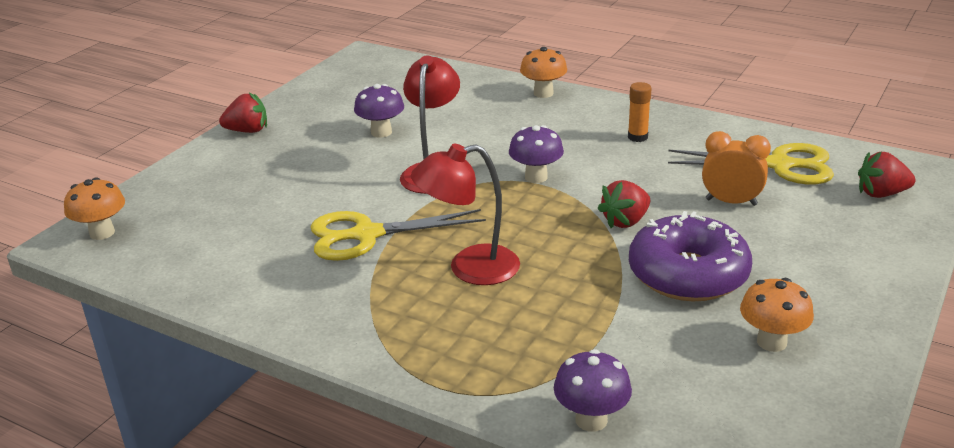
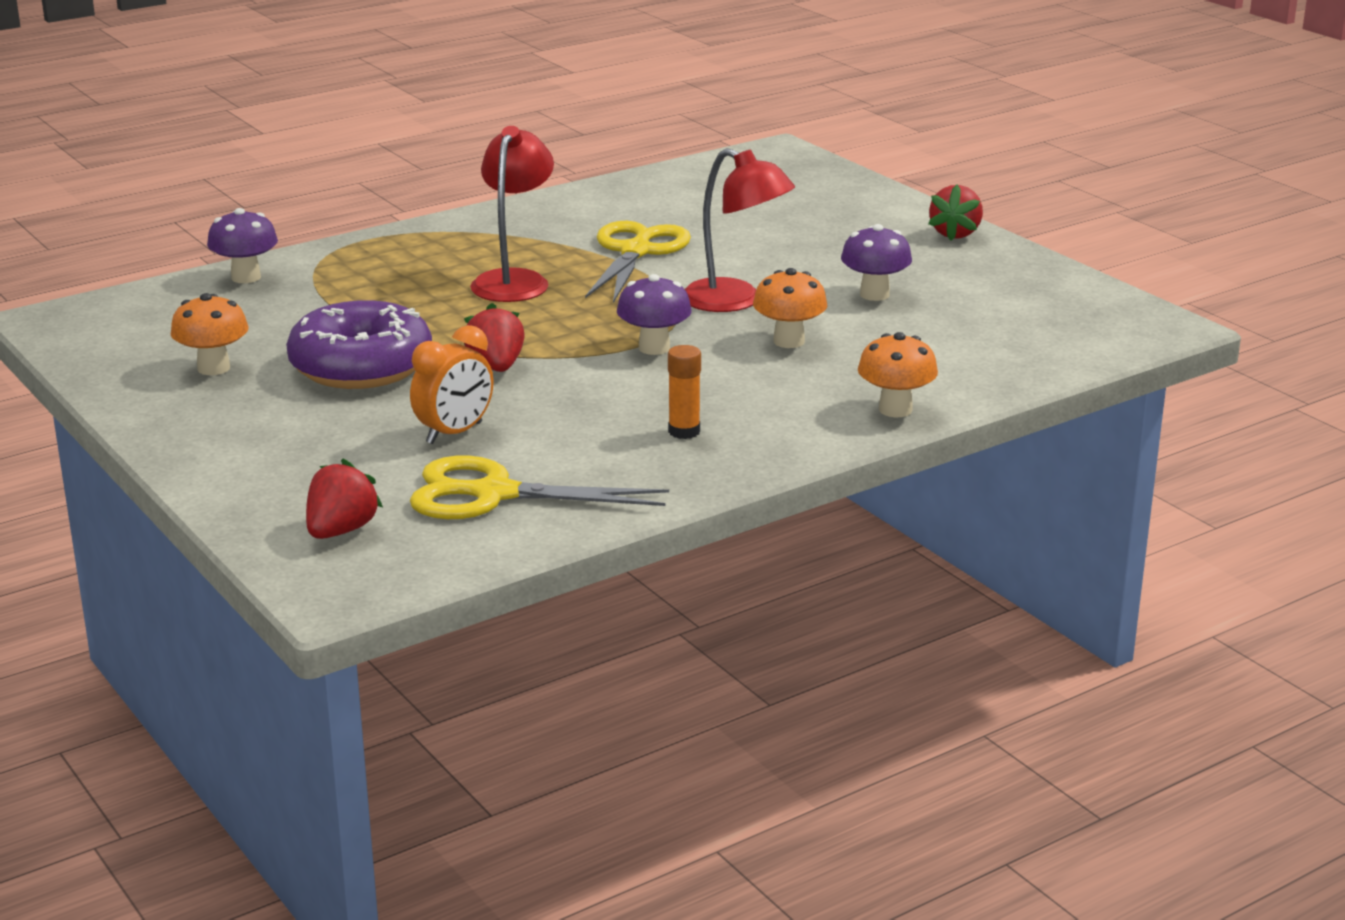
camera: 115 degrees right, 5 degrees down
orange mushroom [64,177,125,240] -> orange mushroom moved to [753,268,827,348]
yellow scissors [668,143,834,184] -> yellow scissors turned 60 degrees clockwise [410,456,669,519]

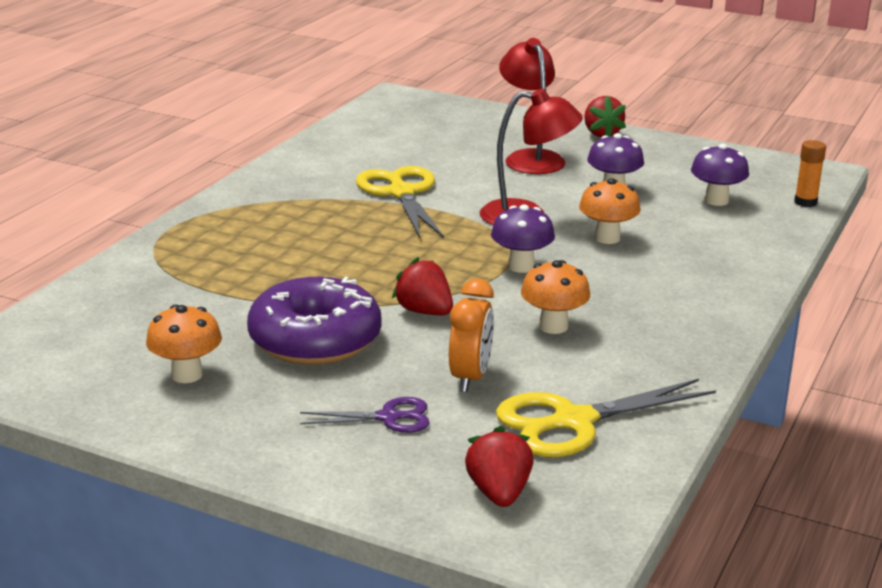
camera: 30 degrees left, 0 degrees up
purple mushroom [207,208,278,283] -> purple mushroom moved to [691,144,749,206]
red lamp [470,126,554,302] -> red lamp moved to [499,38,565,174]
orange glue stick [668,345,701,439] -> orange glue stick moved to [794,140,826,207]
orange mushroom [858,332,938,417] -> orange mushroom moved to [521,260,590,334]
none -> purple scissors [300,397,430,433]

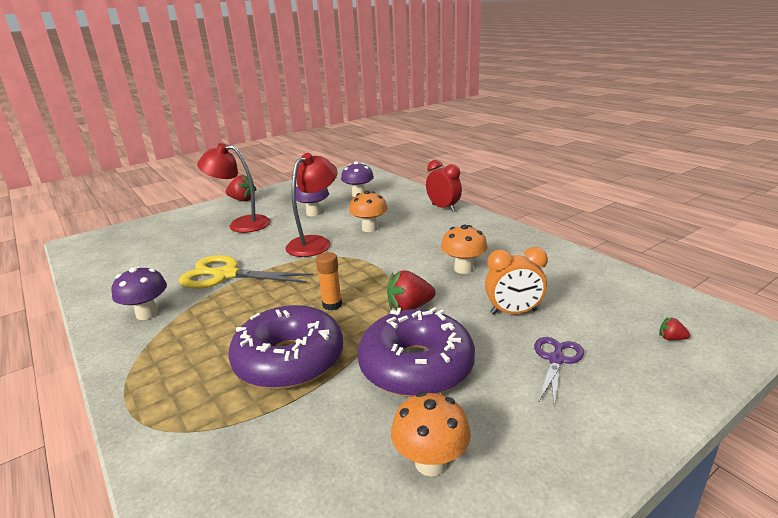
camera: 60 degrees left, 0 degrees up
orange clock [449,279,494,392] -> orange clock turned 135 degrees clockwise [485,247,548,315]
red strawberry [465,426,534,507] -> red strawberry [659,317,690,340], size x0.48
purple mushroom [491,204,555,273] -> purple mushroom moved to [112,267,167,320]
yellow scissors [496,379,716,457] -> none
orange glue stick [794,140,826,207] -> orange glue stick moved to [316,252,342,310]
none -> purple donut [229,305,343,390]
none -> red clock [426,160,462,212]

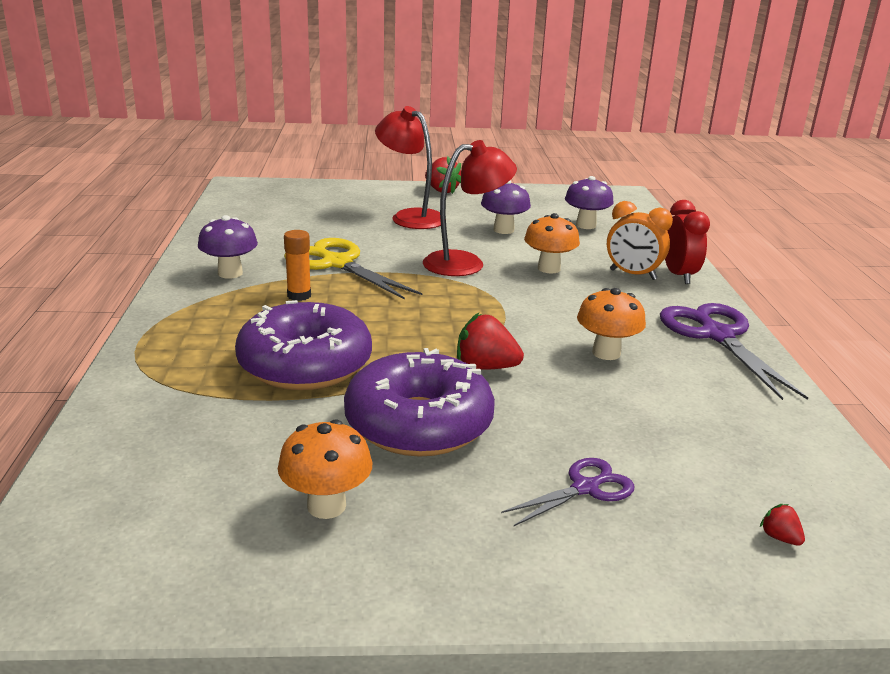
camera: 30 degrees right, 0 degrees up
orange glue stick [316,252,342,310] -> orange glue stick moved to [284,230,311,301]
orange clock [485,247,548,315] -> orange clock moved to [607,201,673,280]
none -> purple scissors [660,303,808,400]

